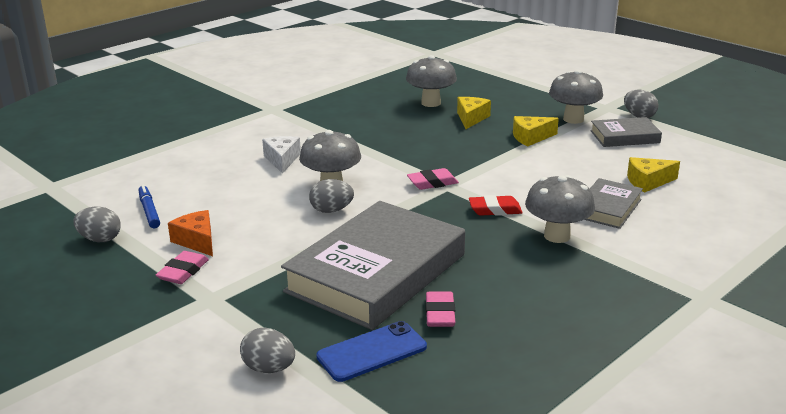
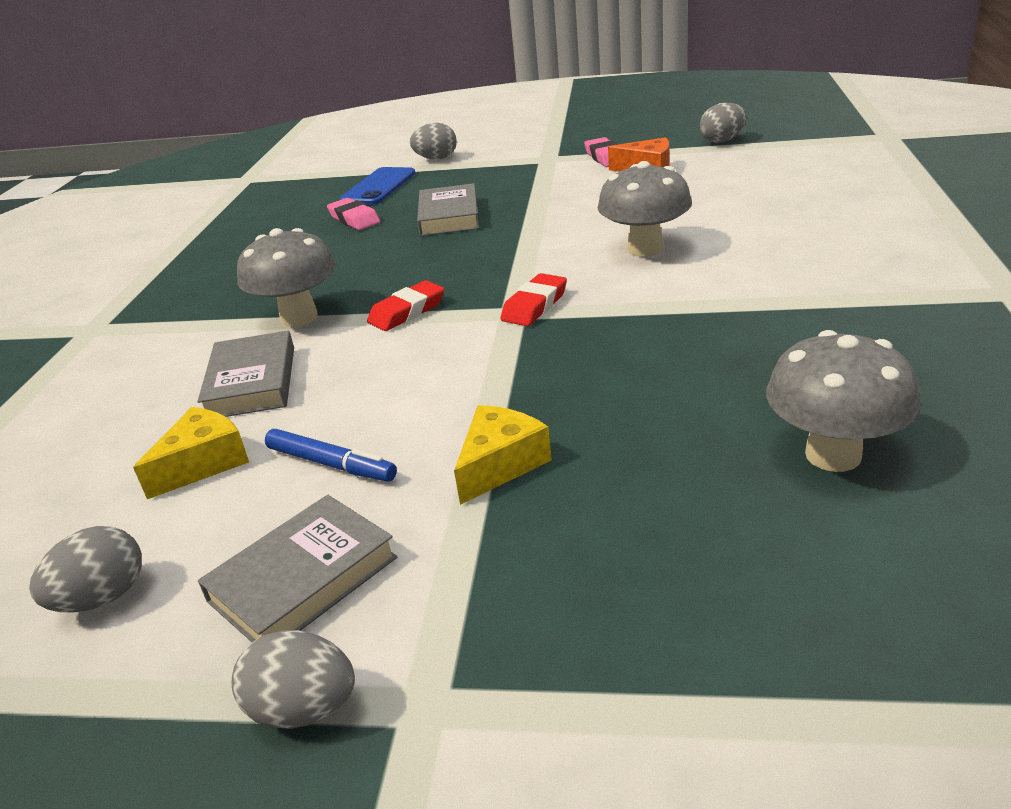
camera: 145 degrees right, 5 degrees up
blue marker [138,185,160,228] -> blue marker moved to [265,429,397,482]
white cheese [262,136,301,174] -> none
grey book [281,201,465,330] -> grey book [417,183,479,236], size x0.48
grey egg [309,179,354,213] -> grey egg moved to [29,526,142,612]
pink eraser [407,168,459,190] -> red eraser [501,273,567,326]
yellow cheese [457,97,491,129] -> none
grey mushroom [549,70,603,124] -> none

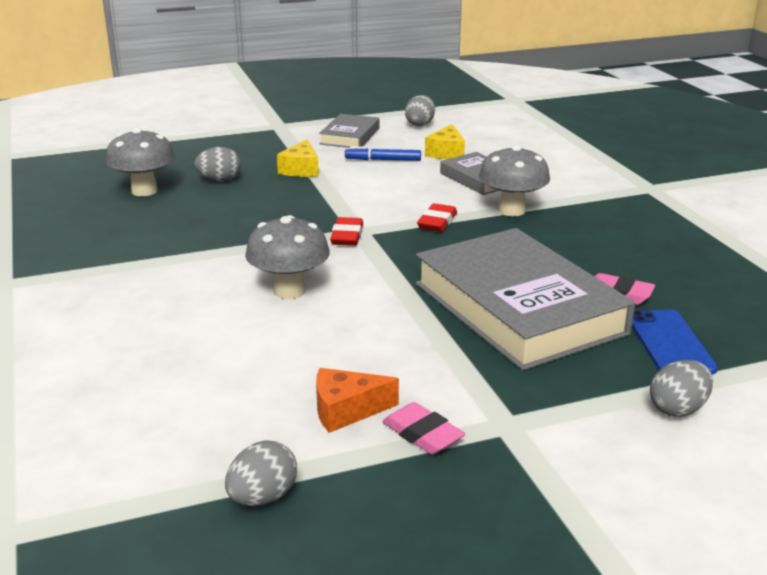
camera: 150 degrees right, 5 degrees down
grey egg [231,630,355,729] -> grey egg moved to [194,147,241,181]
grey book [417,183,479,236] -> grey book [416,228,635,371], size x2.07

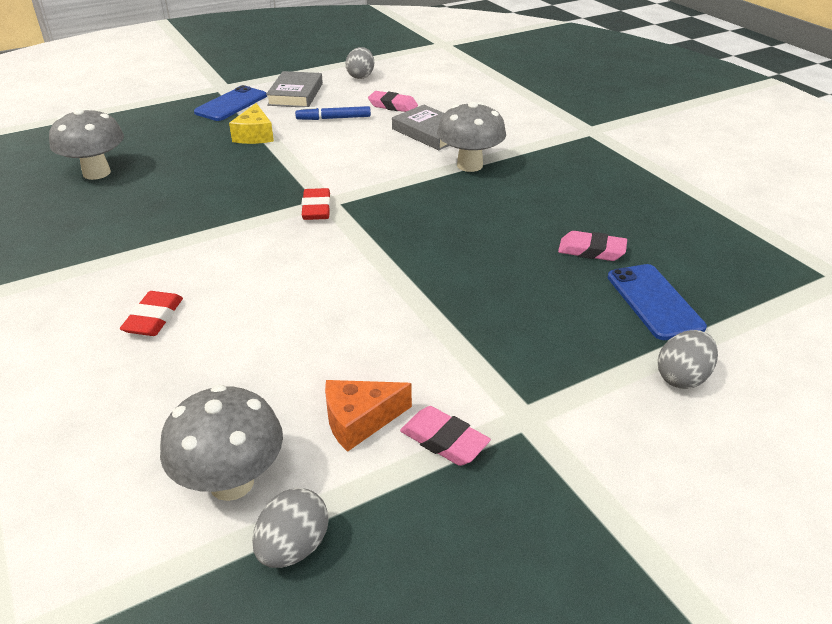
camera: 10 degrees left, 10 degrees up
grey egg [194,147,241,181] -> none
grey mushroom [245,215,330,299] -> grey mushroom moved to [160,385,283,501]
grey book [416,228,635,371] -> none
red eraser [417,203,457,232] -> red eraser moved to [120,291,183,336]
yellow cheese [425,124,465,159] -> pink eraser [368,91,418,112]
none -> blue phone [194,85,267,121]

